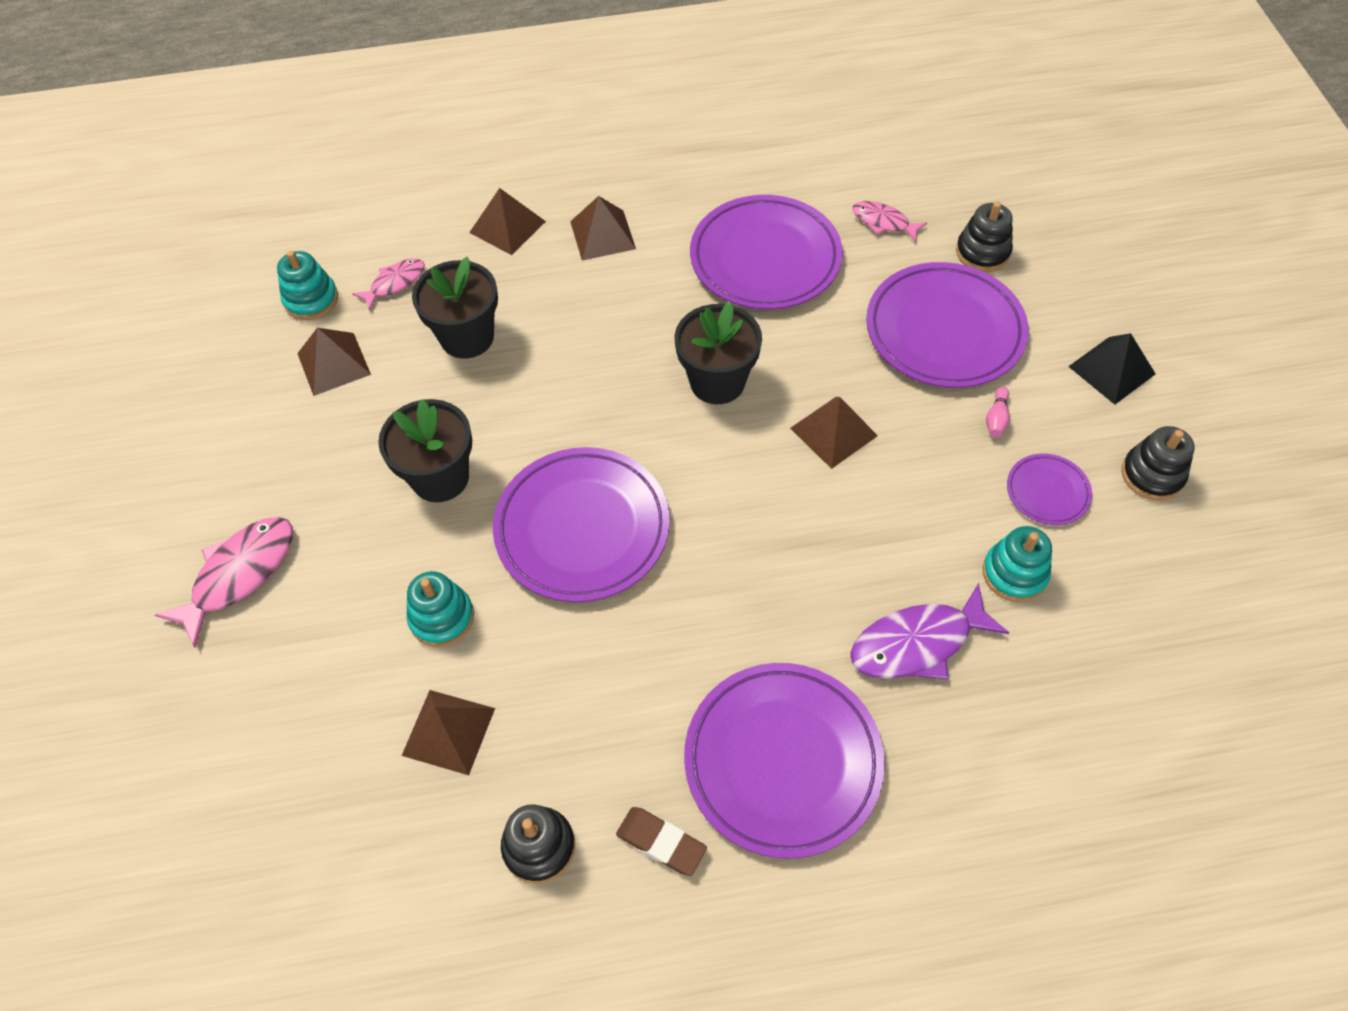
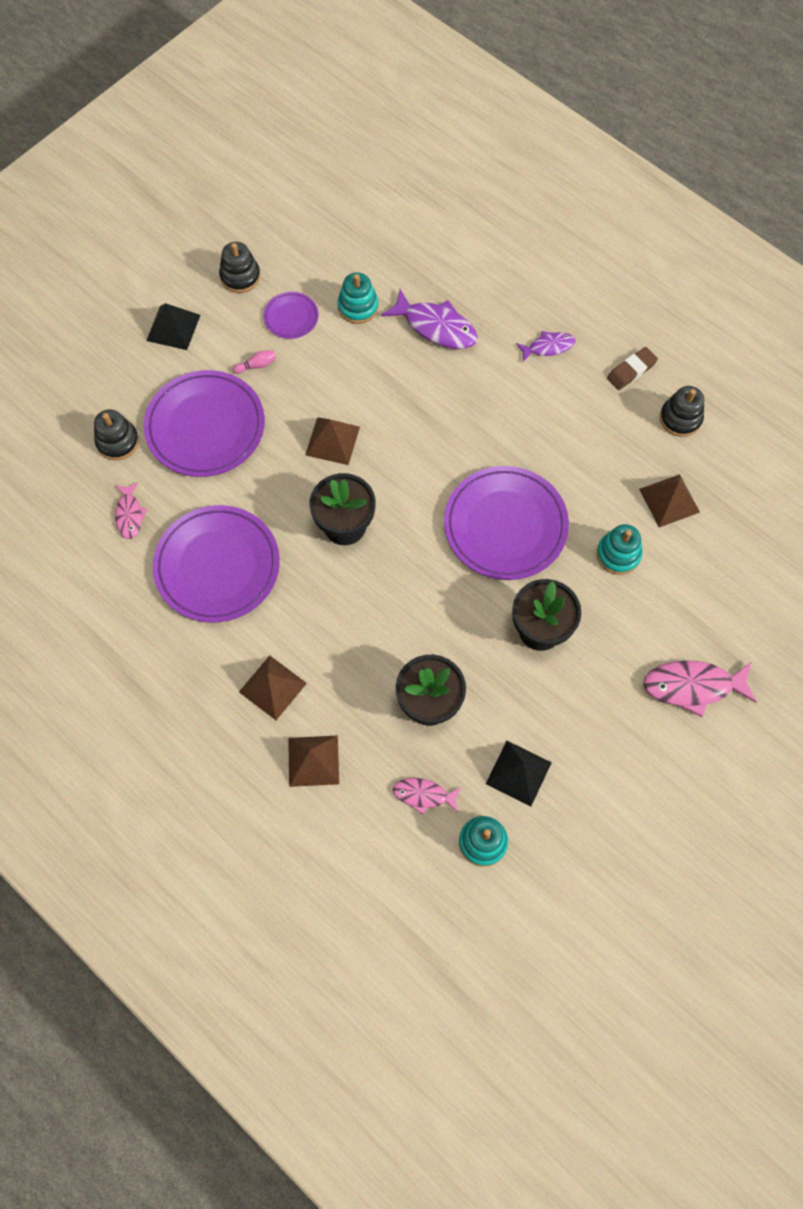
camera: 130 degrees left, 10 degrees up
brown pyramid [297,328,371,396] -> black pyramid [486,741,552,806]
brown eraser [616,807,707,876] -> brown eraser turned 60 degrees clockwise [607,347,658,390]
purple plate [684,663,885,859] -> purple fish [516,331,575,362]

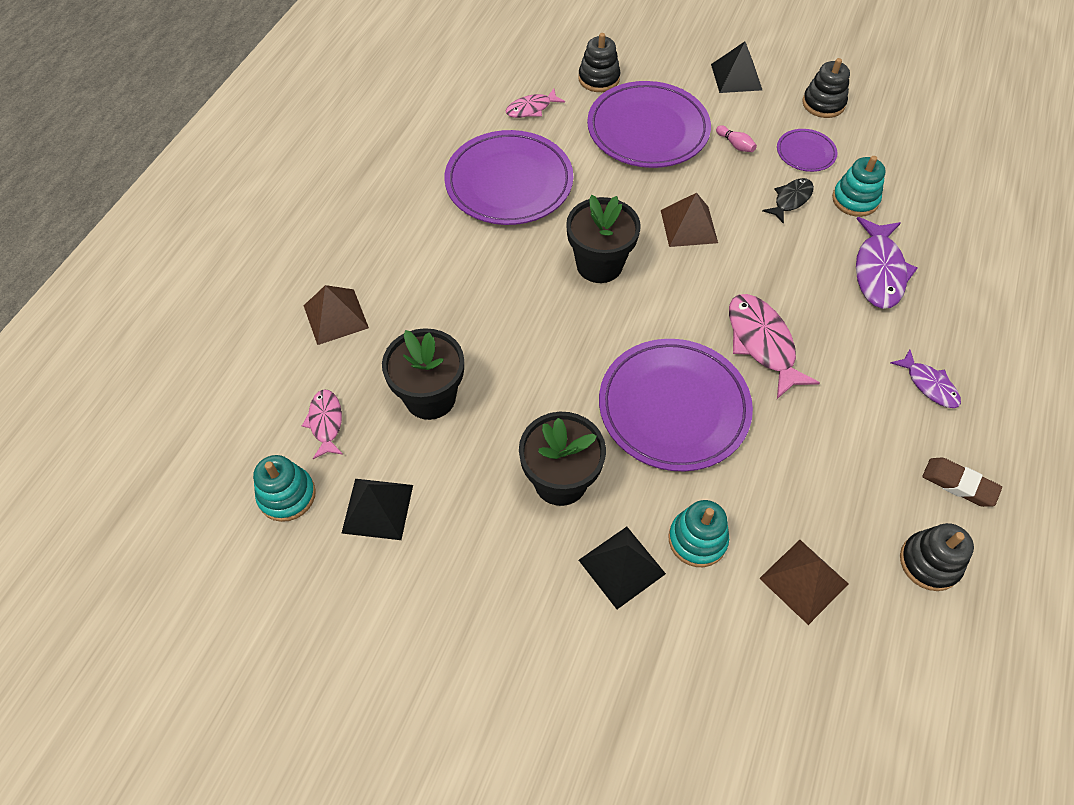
camera: 70 degrees right, 10 degrees down
brown pyramid [239,656,307,720] -> none
pink fish [643,660,757,717] -> pink fish moved to [729,294,820,399]
none -> black pyramid [579,527,666,609]
none -> black fish [763,178,814,224]

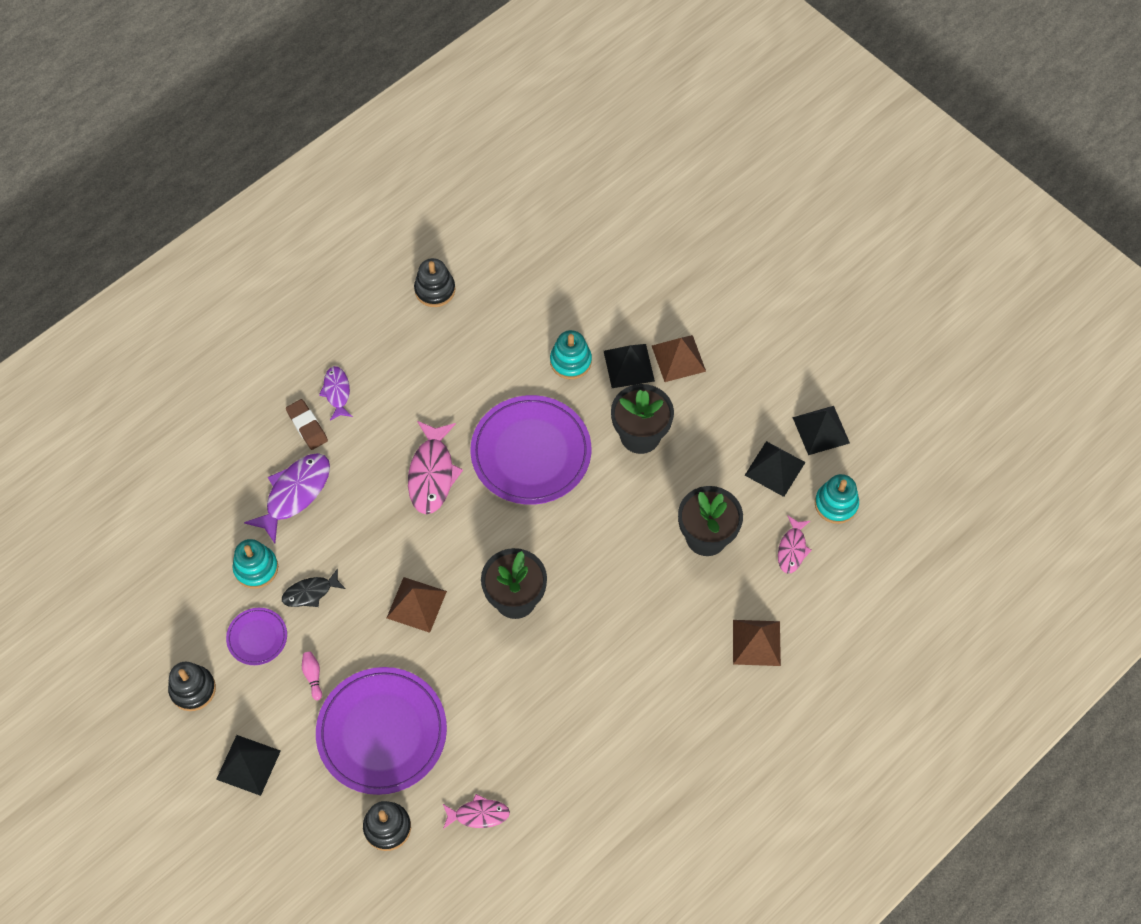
camera: 155 degrees left, 5 degrees up
purple plate [444,130,573,225] -> none
brown pyramid [759,540,848,625] -> brown pyramid moved to [652,335,706,382]
brown eraser [922,458,1002,507] -> brown eraser moved to [286,399,328,450]
none -> black pyramid [792,406,850,455]

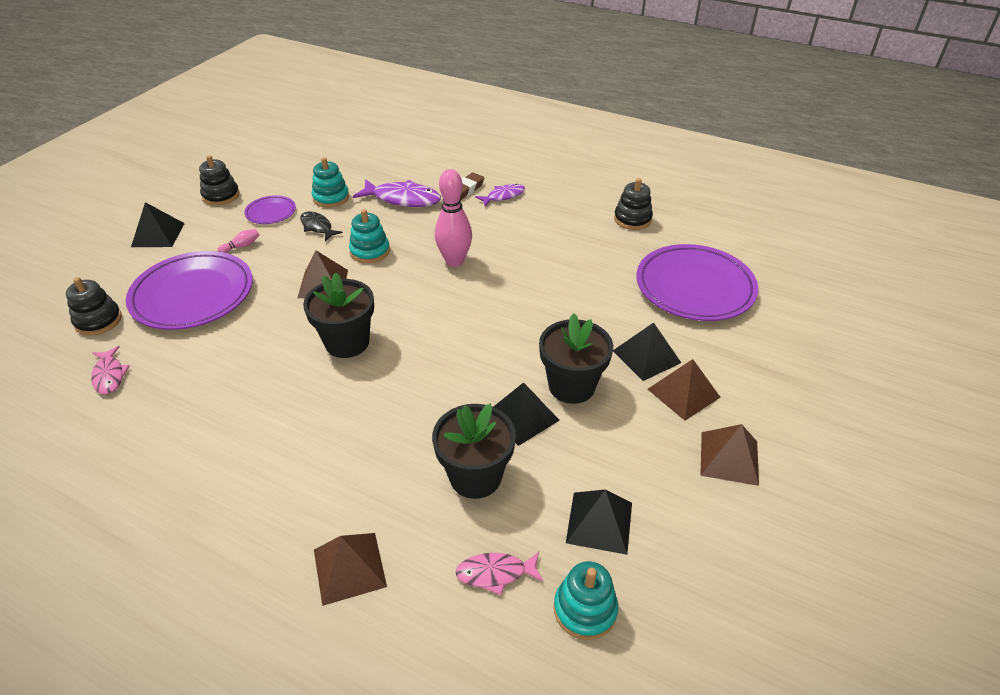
camera: 70 degrees right, 20 degrees down
pink fish [408,421,463,514] -> pink bowling pin [435,169,472,267]
purple plate [470,395,591,505] -> purple plate moved to [636,244,758,321]
turquoise stacking toy [550,330,592,379] -> turquoise stacking toy moved to [349,209,390,263]
black pyramid [792,406,850,455] -> black pyramid moved to [494,382,560,446]
none -> brown pyramid [700,424,759,486]

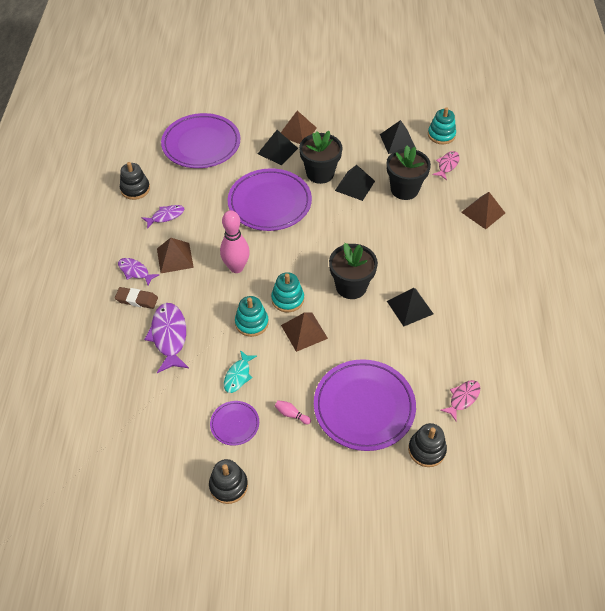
camera: 115 degrees left, 10 degrees up
black pyramid [131,202,185,247] -> black pyramid moved to [387,288,433,326]
black fish [300,211,343,241] -> turquoise fish [224,350,257,393]
turquoise stacking toy [312,157,349,208] -> turquoise stacking toy moved to [271,272,304,312]
pink fish [455,552,544,595] -> pink fish turned 120 degrees counterclockwise [432,151,460,180]
brown pyramid [700,424,759,486] -> brown pyramid moved to [157,238,194,273]
none -> purple fish [141,205,184,229]
none -> purple plate [227,168,312,231]

